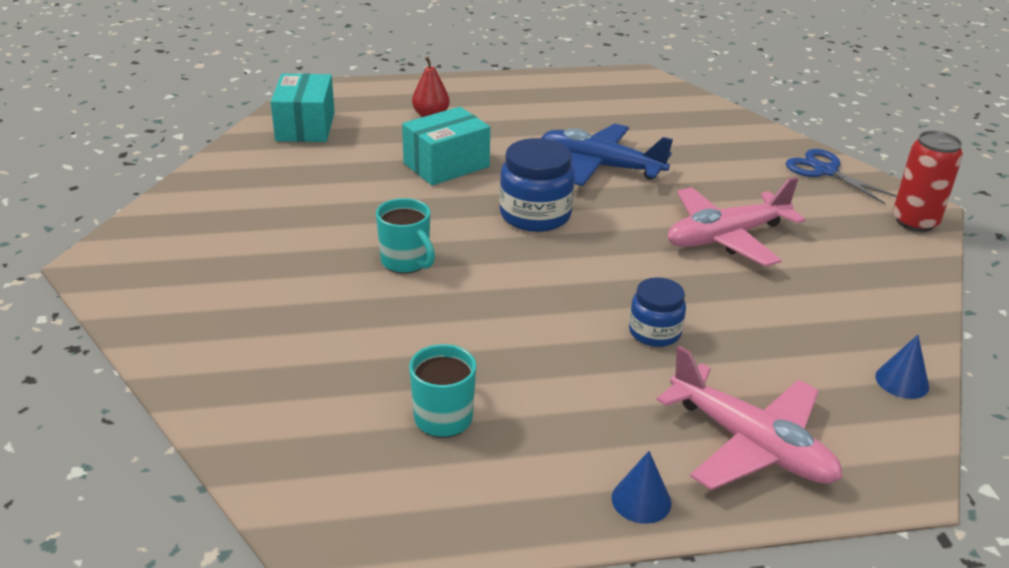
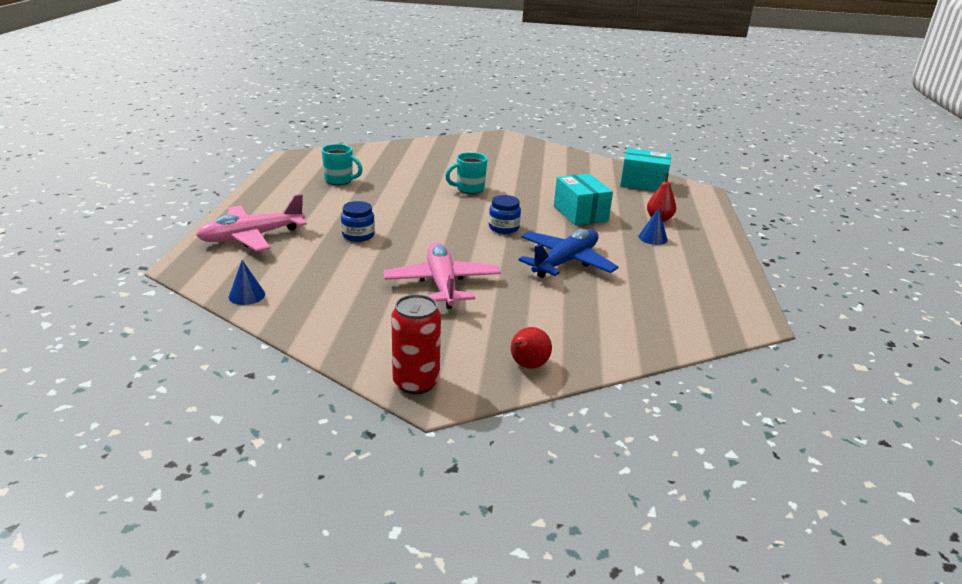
camera: 105 degrees right, 5 degrees down
blue jar [499,138,575,232] -> blue jar [489,195,521,234], size x0.63
blue cone [612,451,672,524] -> blue cone moved to [638,208,668,245]
blue scissors [786,149,897,204] -> red pear [511,327,552,369]

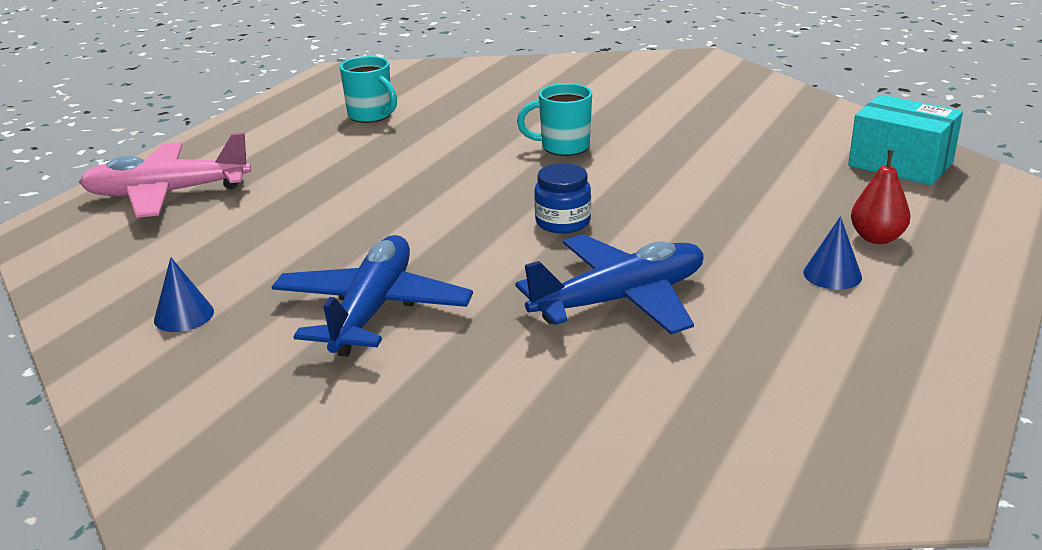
camera: 25 degrees right, 0 degrees up
blue cone [229,260,265,305] -> blue cone moved to [154,257,214,332]
blue jar [341,201,375,242] -> none
pink plane [384,242,501,309] -> blue plane [272,235,473,357]
red can [391,294,441,394] -> none
red pear [511,327,552,369] -> none
turquoise box [554,174,613,225] -> none

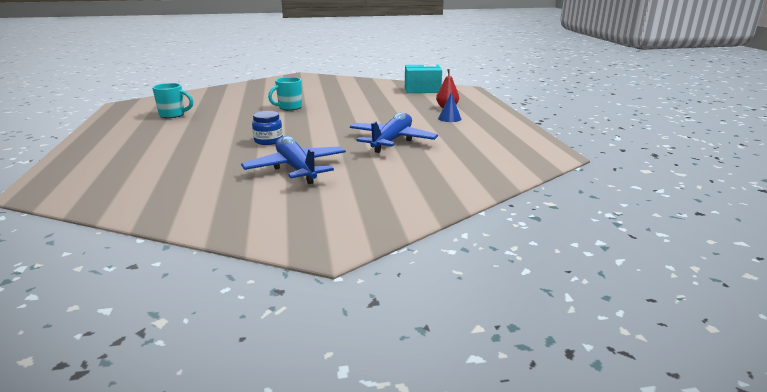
camera: 40 degrees left, 5 degrees down
pink plane [79,133,251,218] -> none
blue cone [154,257,214,332] -> none
blue jar [534,163,591,234] -> blue jar moved to [252,111,283,145]

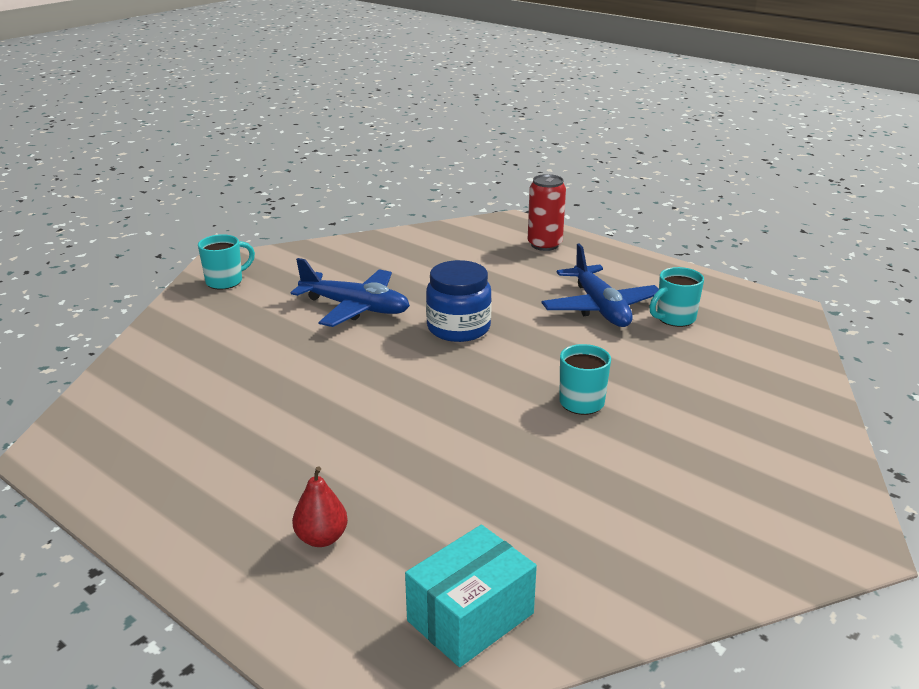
camera: 140 degrees right, 5 degrees up
blue jar [252,111,283,145] -> blue jar [426,260,492,342], size x1.60
blue plane [350,113,438,153] -> blue plane moved to [542,243,659,327]
blue cone [438,93,461,122] -> none
none -> turquoise mug [198,234,255,290]
none -> red can [528,174,566,251]

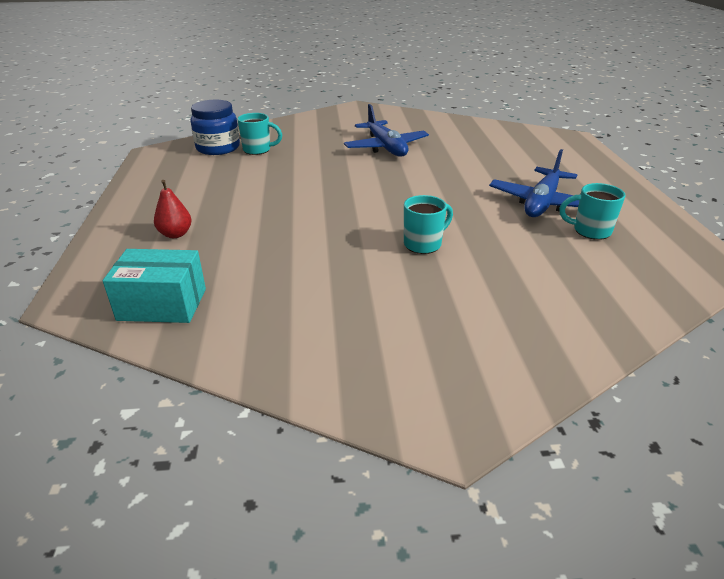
camera: 45 degrees right, 5 degrees up
turquoise mug [198,234,255,290] -> turquoise mug moved to [237,113,282,155]
blue jar [426,260,492,342] -> blue jar moved to [191,100,240,155]
red can [528,174,566,251] -> none

